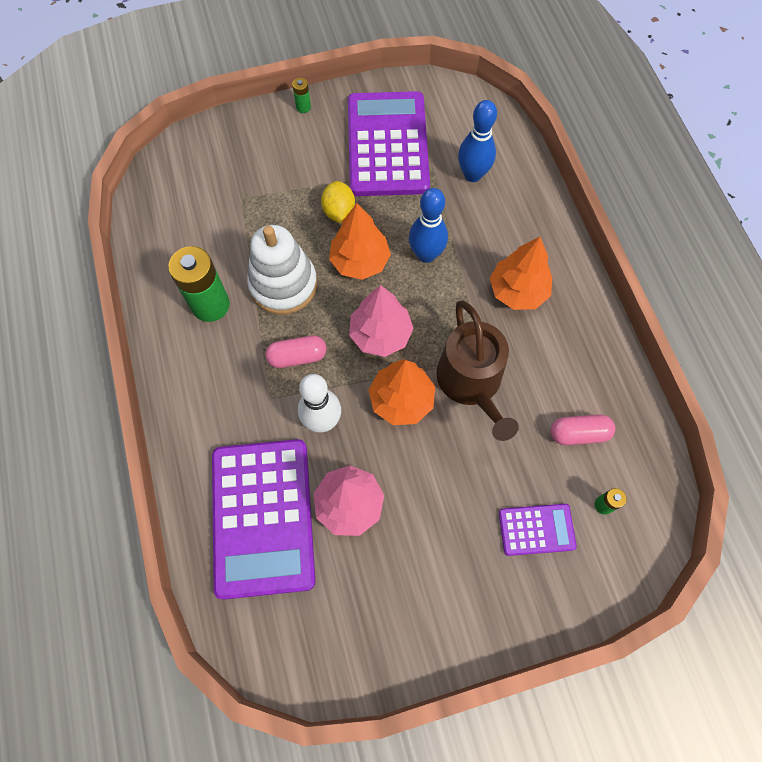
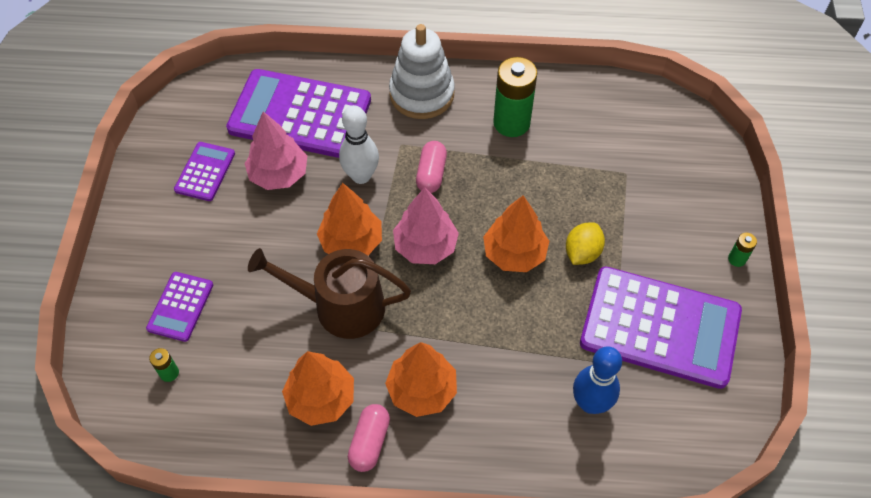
camera: 110 degrees right, 10 degrees down
white stacking toy [247,225,317,315] -> white stacking toy moved to [389,24,455,119]
yellow lemon [321,181,355,223] -> yellow lemon turned 75 degrees counterclockwise [566,222,605,265]
blue bowling pin [409,188,448,263] -> none
pink capsule [550,414,615,445] -> pink capsule moved to [348,404,390,472]
none -> purple calculator [174,142,235,201]
none -> orange tree [282,351,354,426]

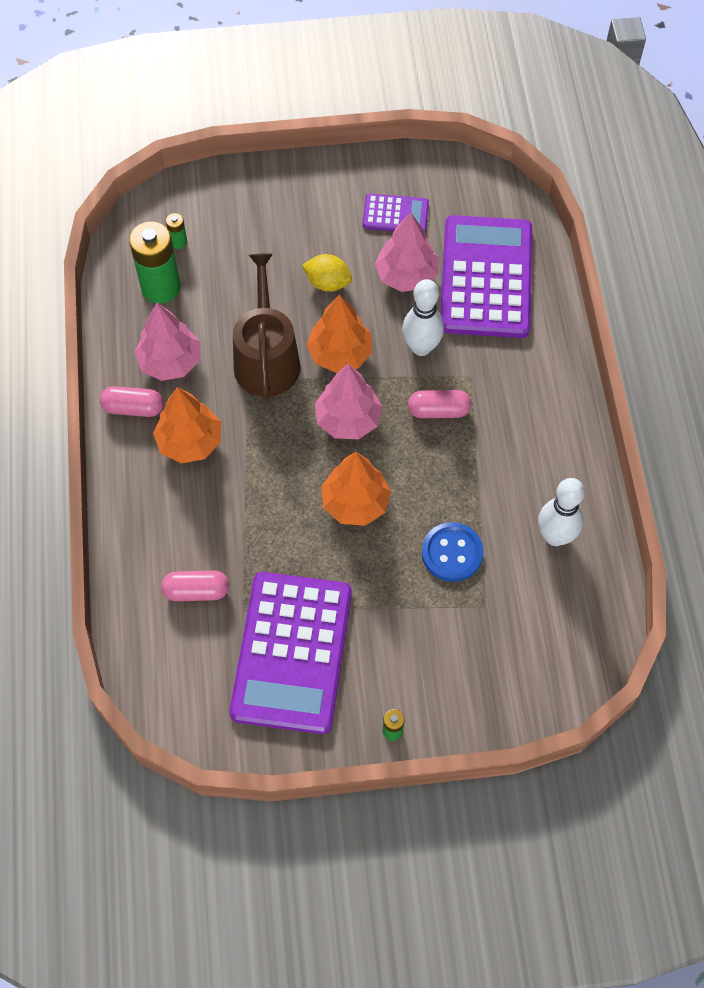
camera: 80 degrees right, 5 degrees up
purple calculator [146,272,213,342] -> none
orange tree [282,351,354,426] -> pink tree [134,303,200,381]
white stacking toy [389,24,455,119] -> none
green battery [493,57,537,137] -> green battery moved to [129,222,181,303]
yellow lemon [566,222,605,265] -> yellow lemon moved to [302,254,352,292]
blue bowling pin [573,346,622,414] -> pink capsule [161,570,229,601]
none -> blue button [422,522,484,582]
none -> white bowling pin [538,478,585,546]

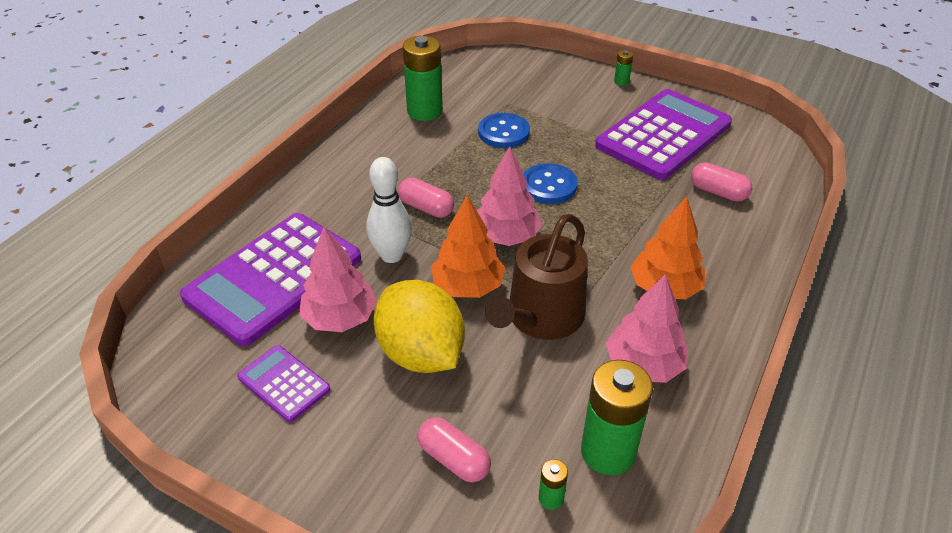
camera: 145 degrees left, 20 degrees down
pink capsule [100,386,164,417] -> pink capsule moved to [418,417,491,482]
yellow lemon [302,254,352,292] -> yellow lemon [373,280,465,373], size x1.86
orange tree [321,452,391,526] -> blue button [523,163,578,204]
white bowling pin [538,478,585,546] -> green battery [403,36,443,121]

